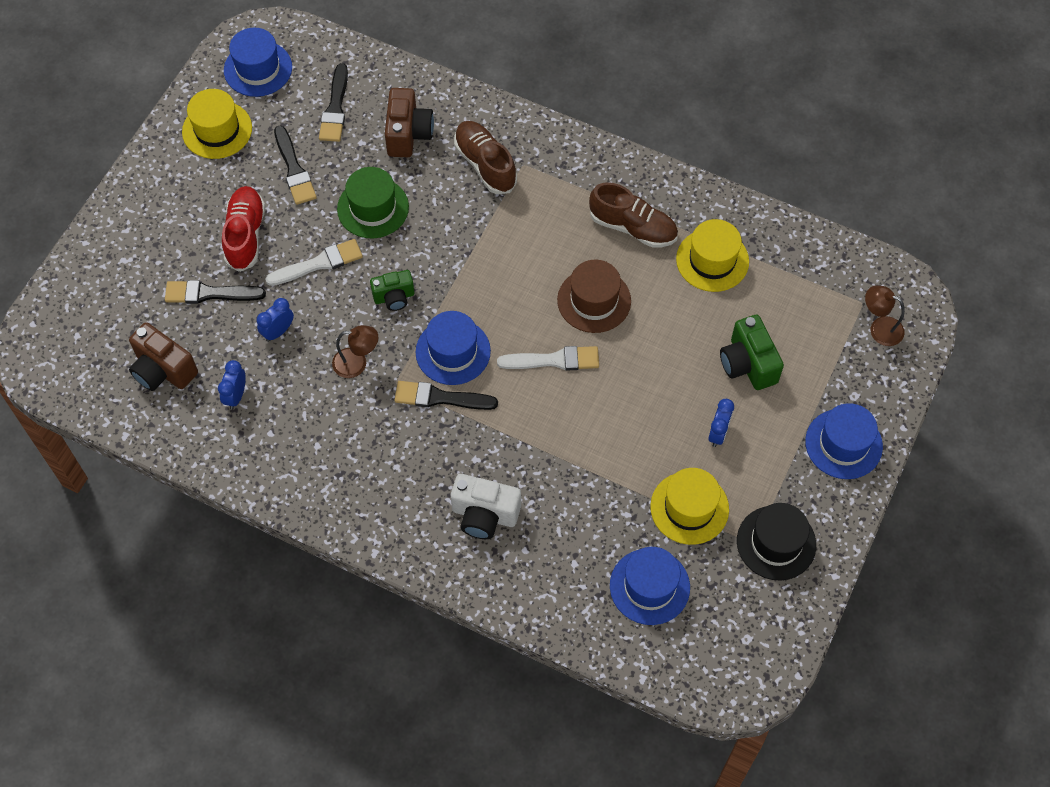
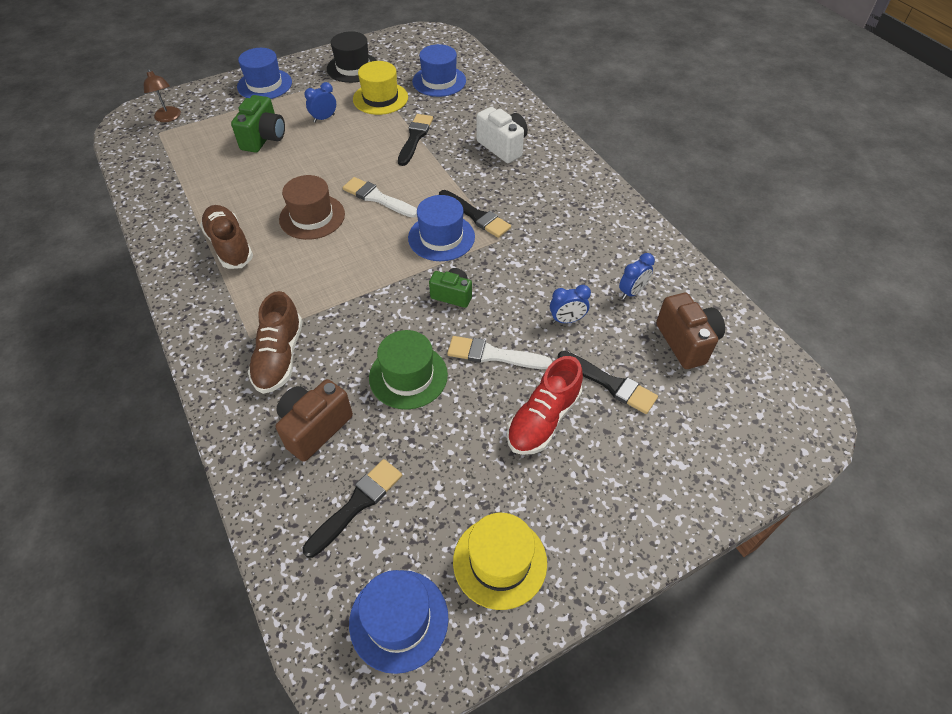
camera: 145 degrees left, 10 degrees down
black brush [274,125,317,205] -> black brush moved to [398,114,433,166]
brown lamp [332,325,378,378] -> none
yellow hat [676,219,749,292] -> none

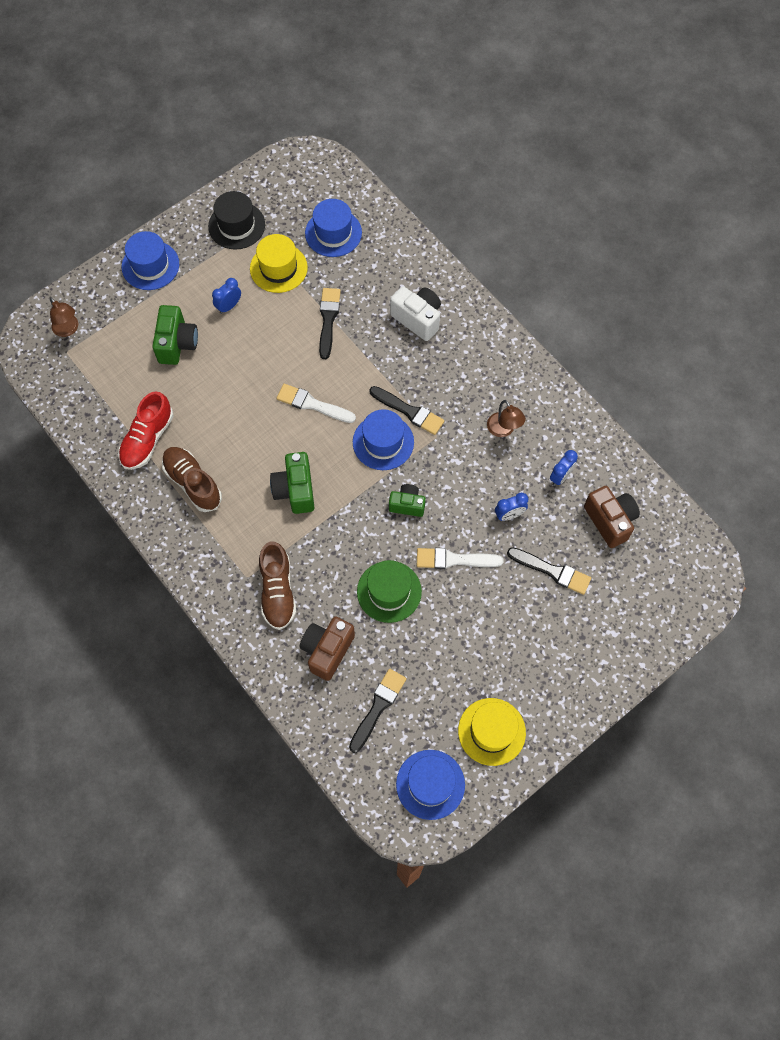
camera: 10 degrees left, 15 degrees up
brown hat [279,175,345,240] -> none
red shoe [507,356,583,455] -> red shoe moved to [118,391,174,470]
none -> green camera [270,452,315,514]
none -> brown lamp [487,400,526,437]

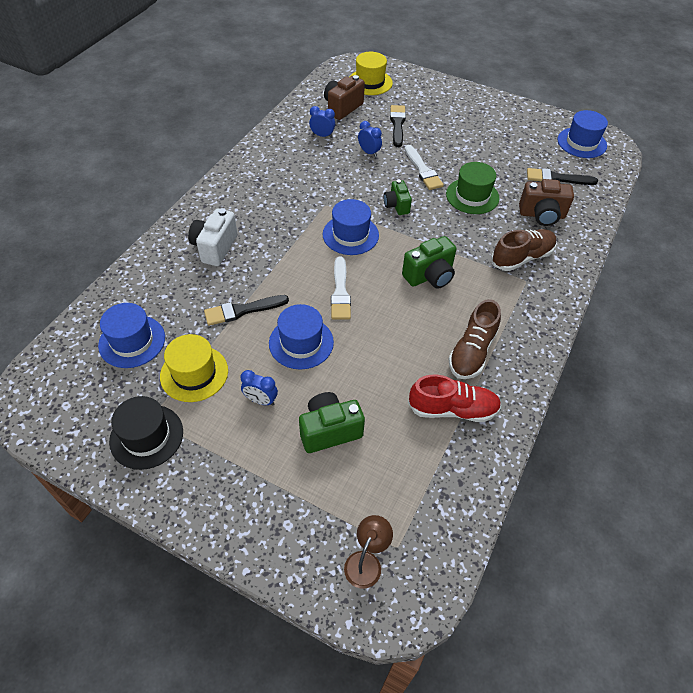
camera: 115 degrees left, 15 degrees down
blue hat [122,231,179,290] -> blue hat moved to [269,304,334,370]
black brush [369,386,444,435] -> none
yellow hat [458,698,526,766] -> yellow hat moved to [350,52,393,95]
brown lamp [487,400,526,437] -> none

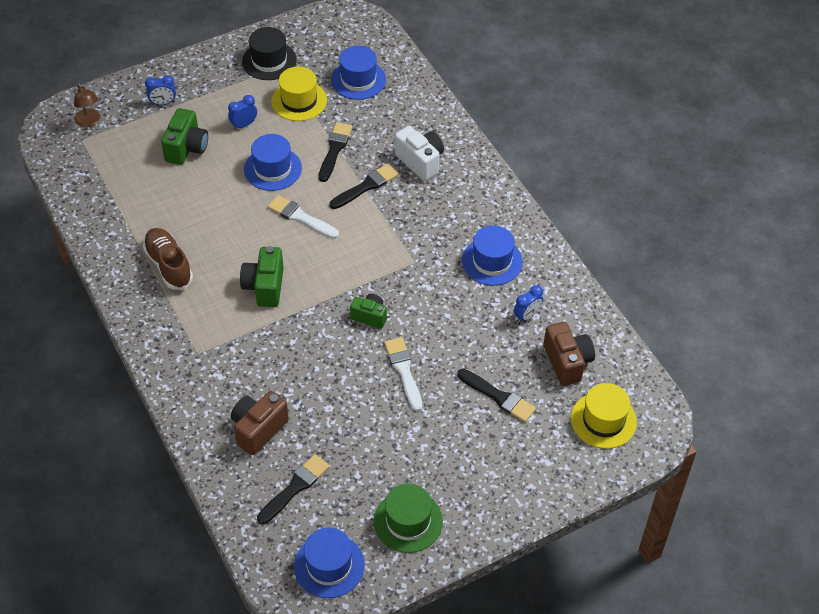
camera: 125 degrees right, 0 degrees up
blue hat [323,199,379,255] -> blue hat moved to [462,225,523,286]
blue clock [358,121,382,157] -> blue clock moved to [145,75,176,105]
white brush [405,145,444,190] -> white brush turned 60 degrees clockwise [384,337,422,411]
red shoe [408,374,501,422] -> none
green hat [446,162,499,214] -> green hat moved to [374,484,443,553]
brown shoe [491,229,557,271] -> none
none -> black brush [330,164,399,209]

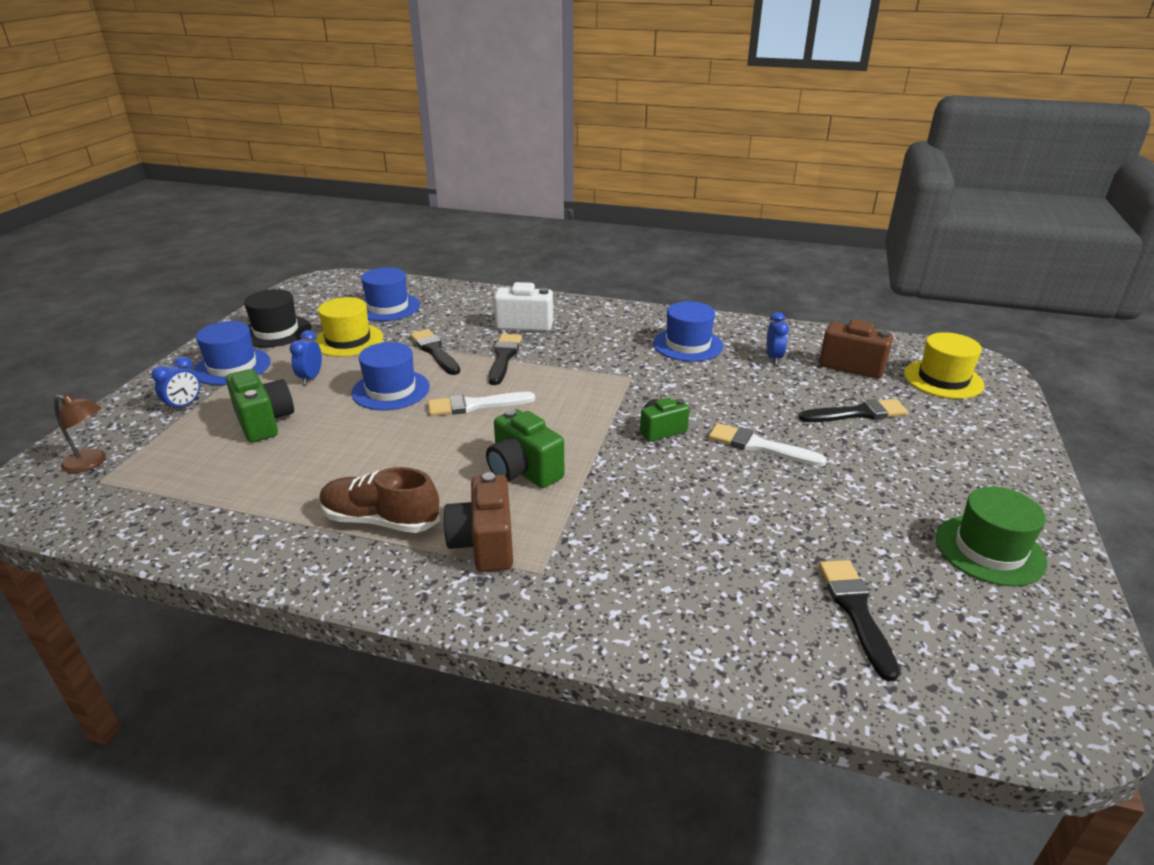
camera: 45 degrees left, 20 degrees down
brown camera [231,391,289,455] -> brown camera moved to [443,472,513,572]
blue hat [294,528,365,598] -> blue hat moved to [193,321,271,385]

